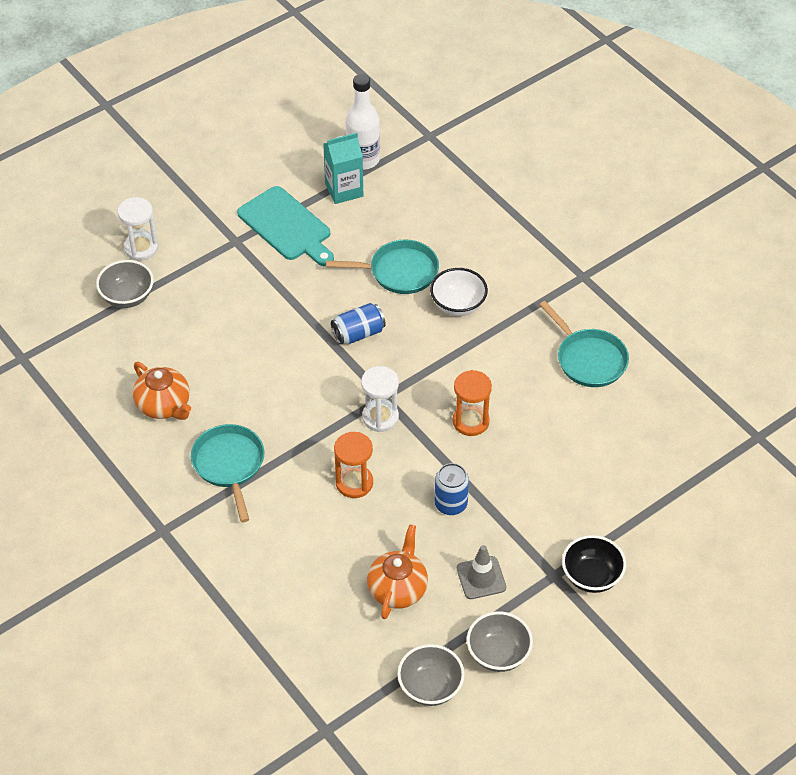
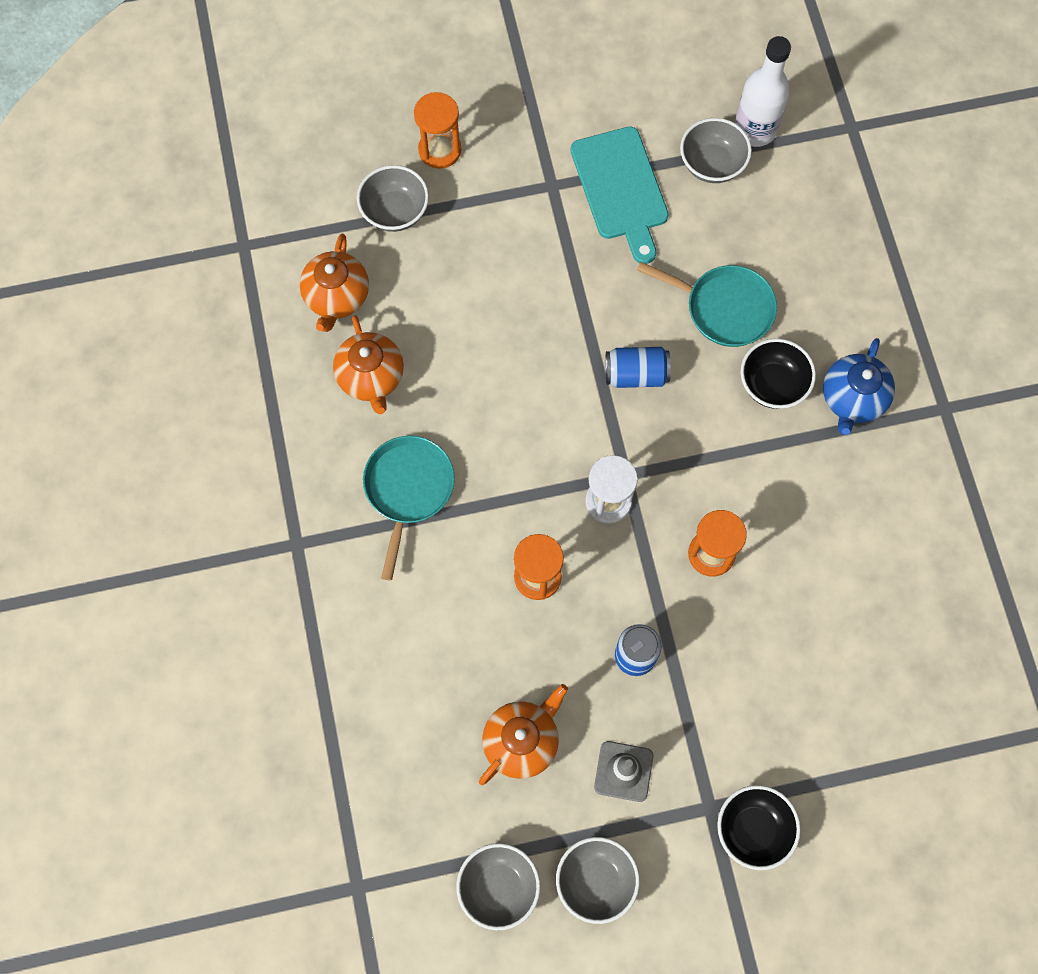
camera: 25 degrees right, 20 degrees up
white hourglass [118,197,158,261] -> orange hourglass [414,92,461,169]
turquoise carton [323,133,363,204] -> grey bowl [680,118,752,183]
white bowl [430,268,488,316] -> black bowl [741,338,816,409]
turquoise pan [539,301,629,387] -> none
none -> orange teapot [300,234,369,332]
none -> blue teapot [823,338,895,435]

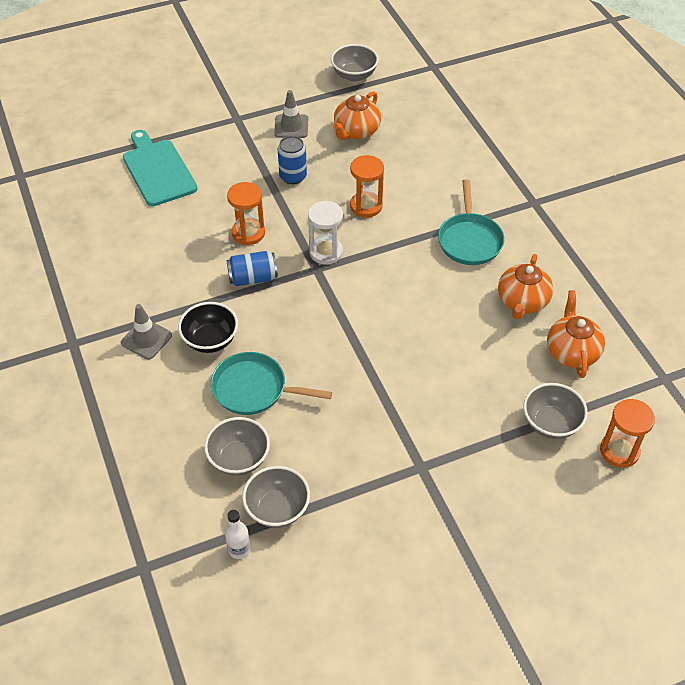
camera: 170 degrees right, 20 degrees down
orange teapot [333,315,404,414] -> orange teapot turned 135 degrees counterclockwise [498,254,553,319]
orange hourglass [414,92,461,169] -> orange hourglass moved to [600,399,655,468]
grey bowl [556,837,640,924] -> grey bowl moved to [204,417,270,476]
turquoise cutting board [570,127,669,264] -> turquoise cutting board moved to [123,130,198,206]
blue can [605,347,671,388] -> blue can moved to [227,251,278,286]
black bowl [717,785,801,870] -> none
white bottle [735,36,791,147] -> white bottle [225,510,251,559], size x0.53
blue teapot [823,338,895,435] -> grey traffic cone [121,304,172,360]

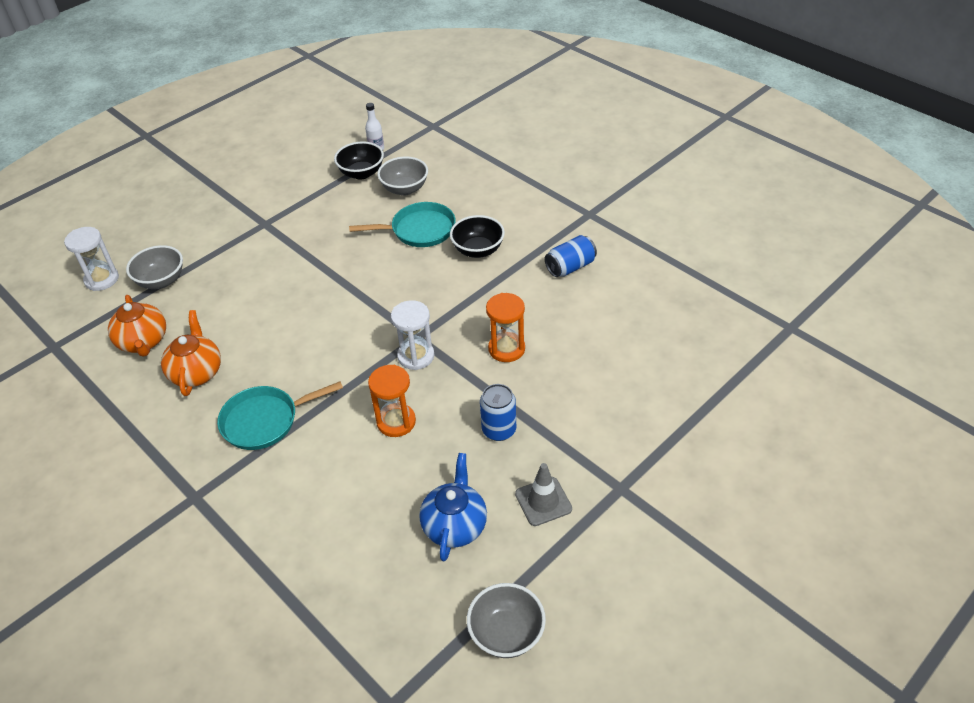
camera: 160 degrees right, 5 degrees down
grey traffic cone [121,304,172,360] -> none
turquoise cutting board [123,130,198,206] -> none
blue can [227,251,278,286] -> blue can moved to [545,235,597,277]
grey bowl [242,466,310,528] -> black bowl [334,141,384,180]
orange teapot [333,91,381,140] -> blue teapot [419,453,487,561]
turquoise pan [438,179,505,265] -> turquoise pan turned 90 degrees counterclockwise [217,381,343,450]
orange hourglass [600,399,655,468] -> white hourglass [64,227,119,291]

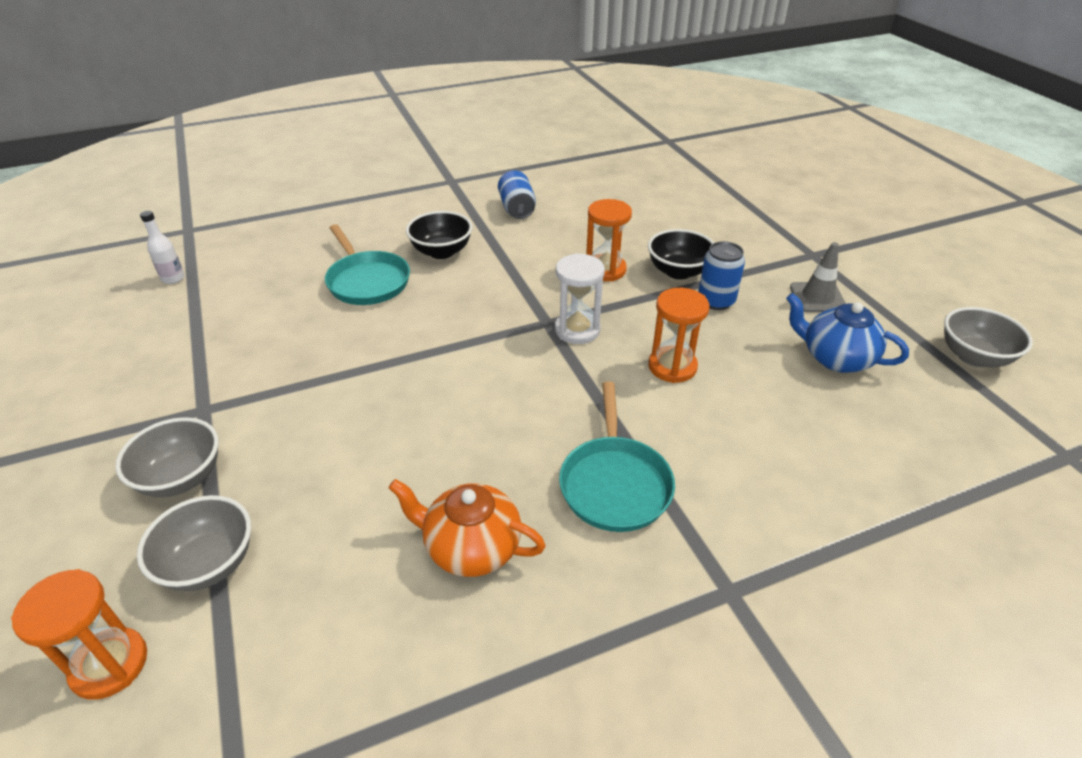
camera: 70 degrees left, 5 degrees down
white hourglass [64,227,119,291] -> orange hourglass [11,569,147,700]
orange teapot [108,295,166,357] -> none
black bowl [334,141,384,180] -> black bowl moved to [648,229,714,280]
turquoise pan [349,202,456,247] -> turquoise pan turned 135 degrees clockwise [325,224,410,305]
grey bowl [377,157,428,196] -> grey bowl moved to [115,417,219,497]

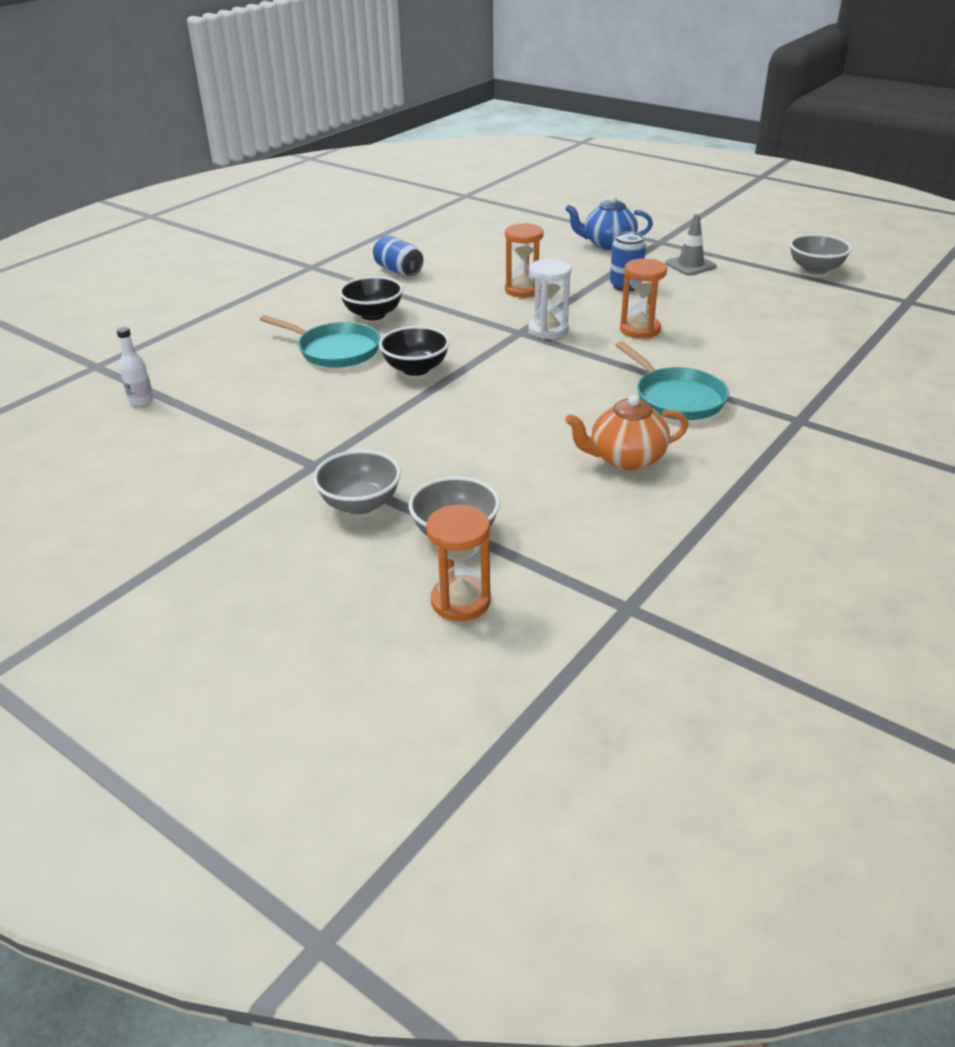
camera: 30 degrees left, 5 degrees down
black bowl [648,229,714,280] -> black bowl moved to [379,326,450,376]
blue teapot [786,293,909,373] -> blue teapot moved to [565,195,653,250]

